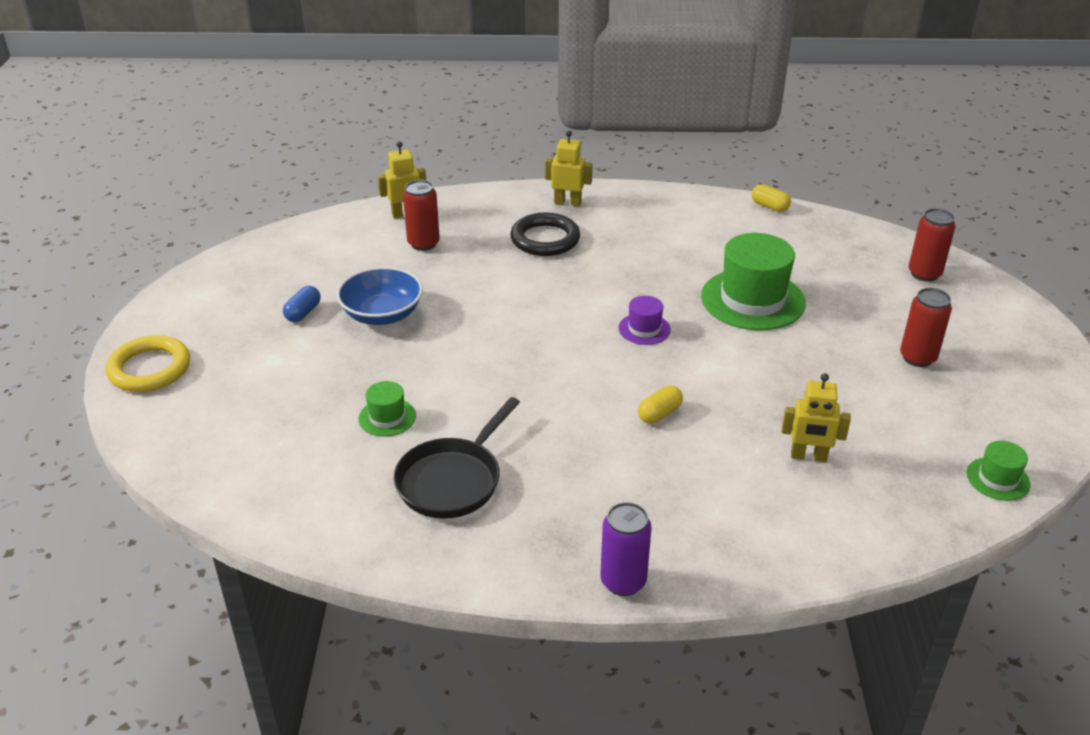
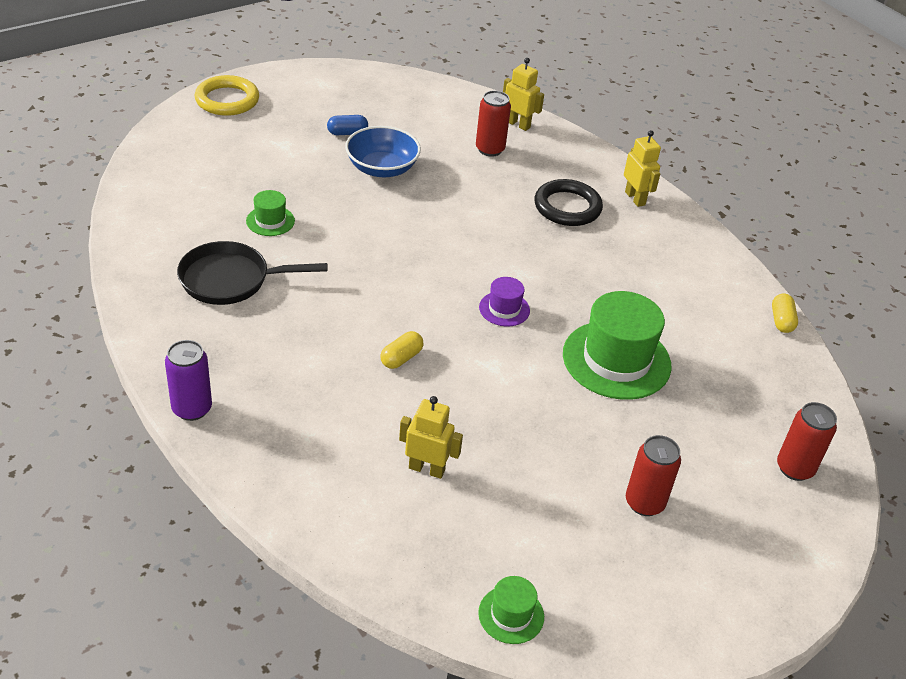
camera: 50 degrees right, 5 degrees up
yellow capsule [638,385,683,423] -> yellow capsule turned 60 degrees counterclockwise [381,331,423,369]
yellow robot [782,373,851,462] -> yellow robot turned 135 degrees clockwise [399,396,463,479]

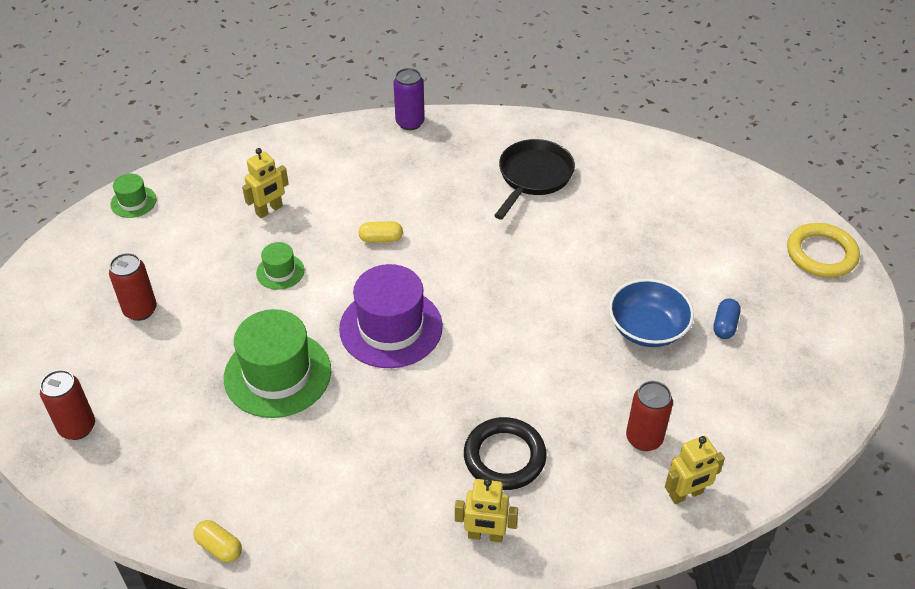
camera: 125 degrees right, 5 degrees up
green hat [246,190,295,236] -> green hat moved to [256,242,304,290]
yellow capsule [381,331,423,369] -> yellow capsule turned 75 degrees counterclockwise [359,221,403,243]
purple hat [479,277,530,326] -> purple hat [339,264,443,368], size x2.06

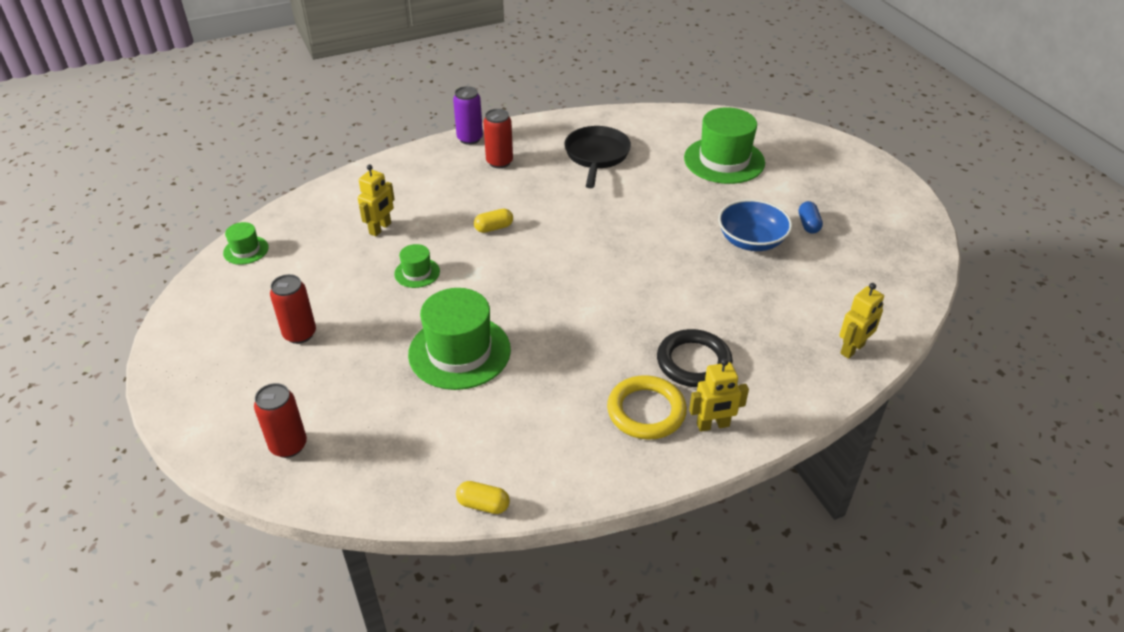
camera: 20 degrees left, 5 degrees down
purple hat [339,264,443,368] -> none
red can [626,381,673,451] -> red can moved to [483,109,513,168]
yellow ring [787,223,860,278] -> yellow ring moved to [607,375,687,440]
none -> green hat [684,107,765,184]

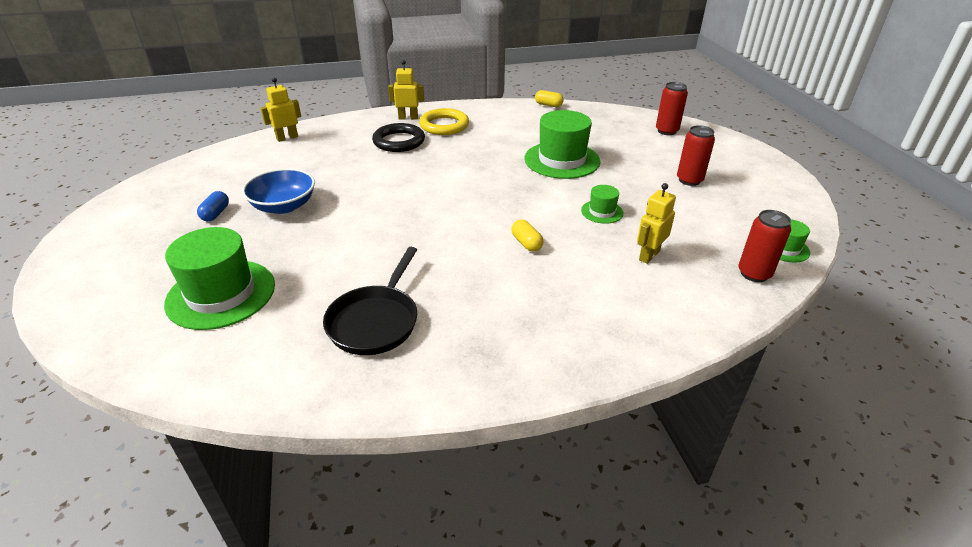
camera: 170 degrees left, 5 degrees down
purple can [453,86,483,145] -> none
yellow capsule [474,208,513,233] -> yellow capsule turned 75 degrees clockwise [511,220,543,252]
red can [483,109,513,168] -> red can moved to [738,210,791,282]

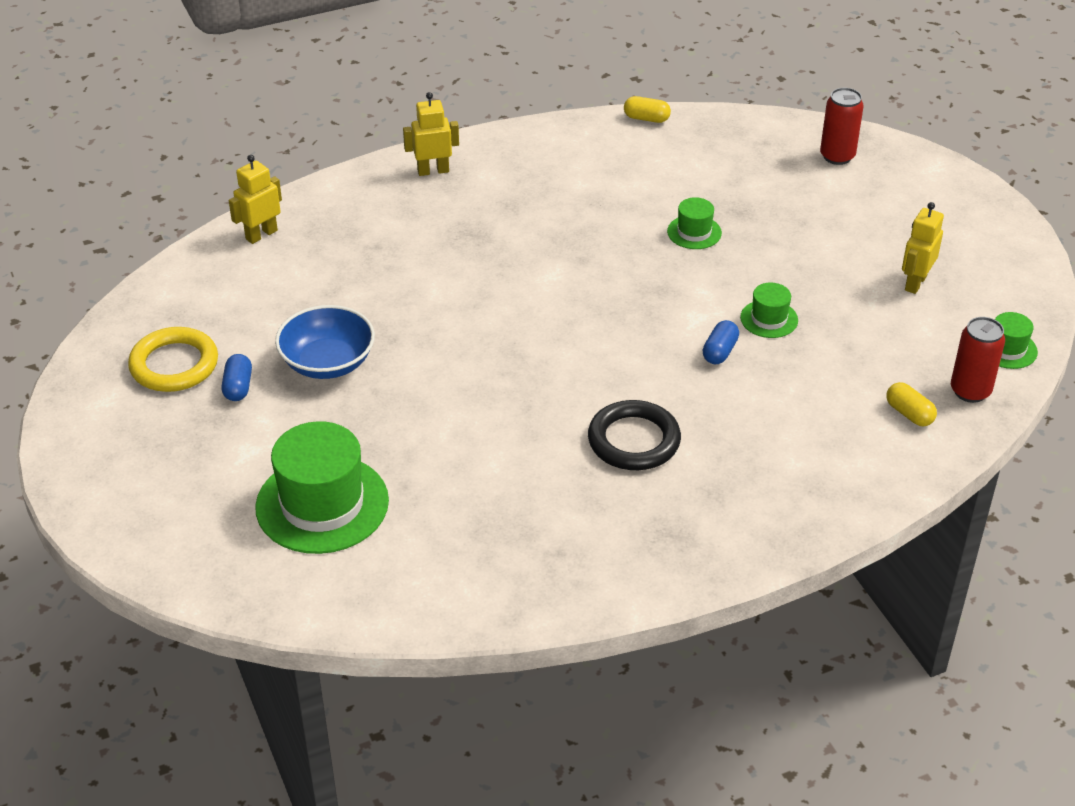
camera: 10 degrees left, 5 degrees up
black pan [323,247,417,355] -> none
black ring [372,123,425,152] -> black ring moved to [588,400,681,470]
yellow ring [419,108,469,135] -> yellow ring moved to [128,327,218,392]
yellow capsule [511,220,543,252] -> yellow capsule moved to [887,382,937,426]
green hat [524,110,600,179] -> green hat [667,197,722,249], size x0.49
yellow robot [637,183,676,264] -> yellow robot moved to [902,202,944,294]
red can [677,125,715,186] -> none
none -> blue capsule [703,320,739,364]

